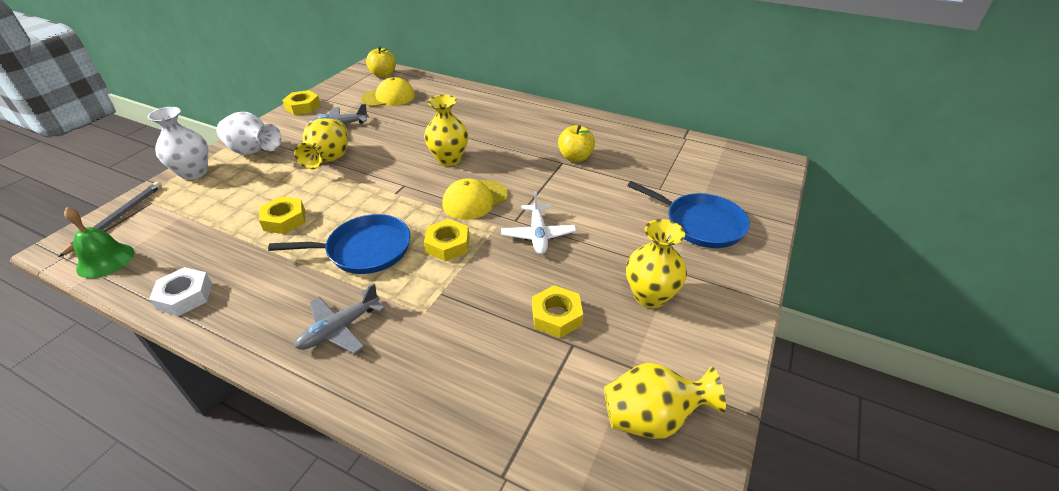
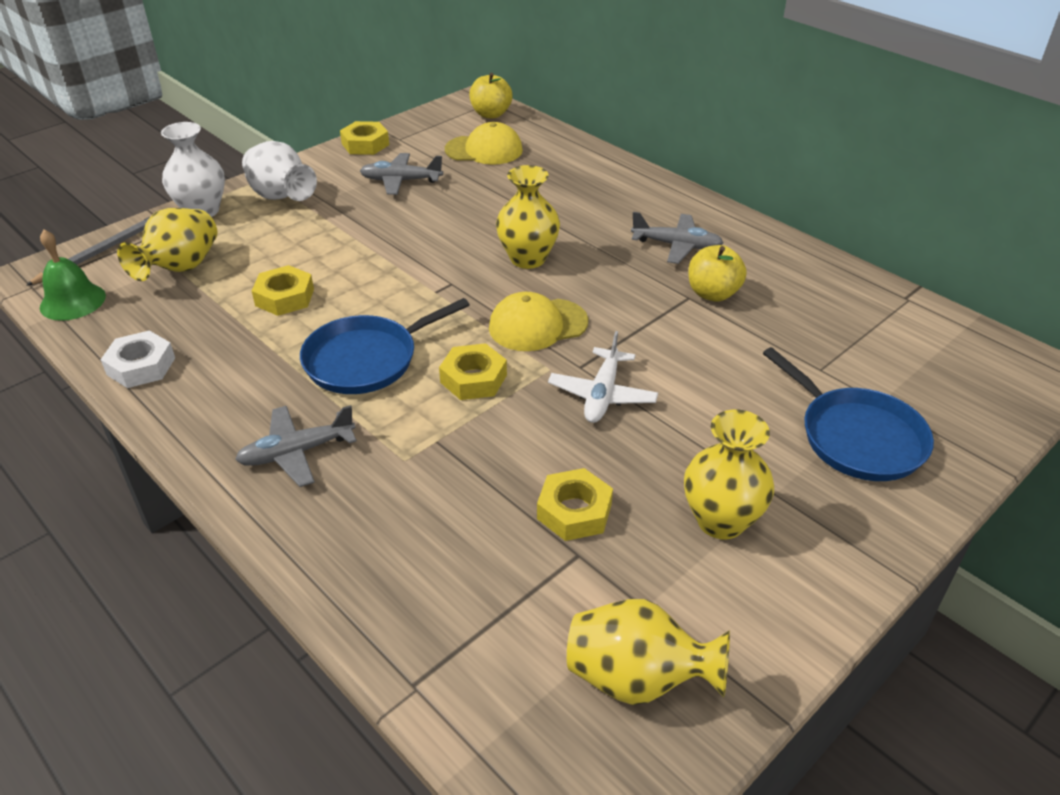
camera: 20 degrees right, 0 degrees up
blue pan [268,214,411,274] -> blue pan turned 135 degrees clockwise [300,298,469,394]
yellow vase [294,118,348,169] -> yellow vase moved to [117,208,217,281]
none -> grey plane [631,212,723,264]

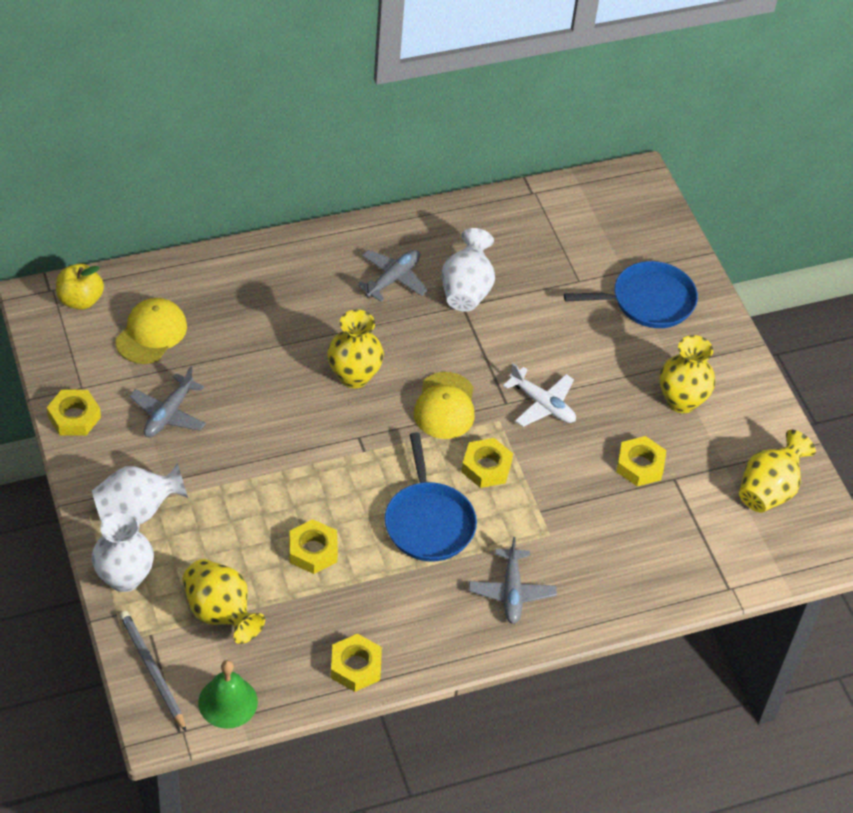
camera: 70 degrees left, 10 degrees up
white nut [101,330,175,388] -> yellow nut [331,634,382,692]
yellow apple [689,245,747,302] -> white vase [442,228,495,312]

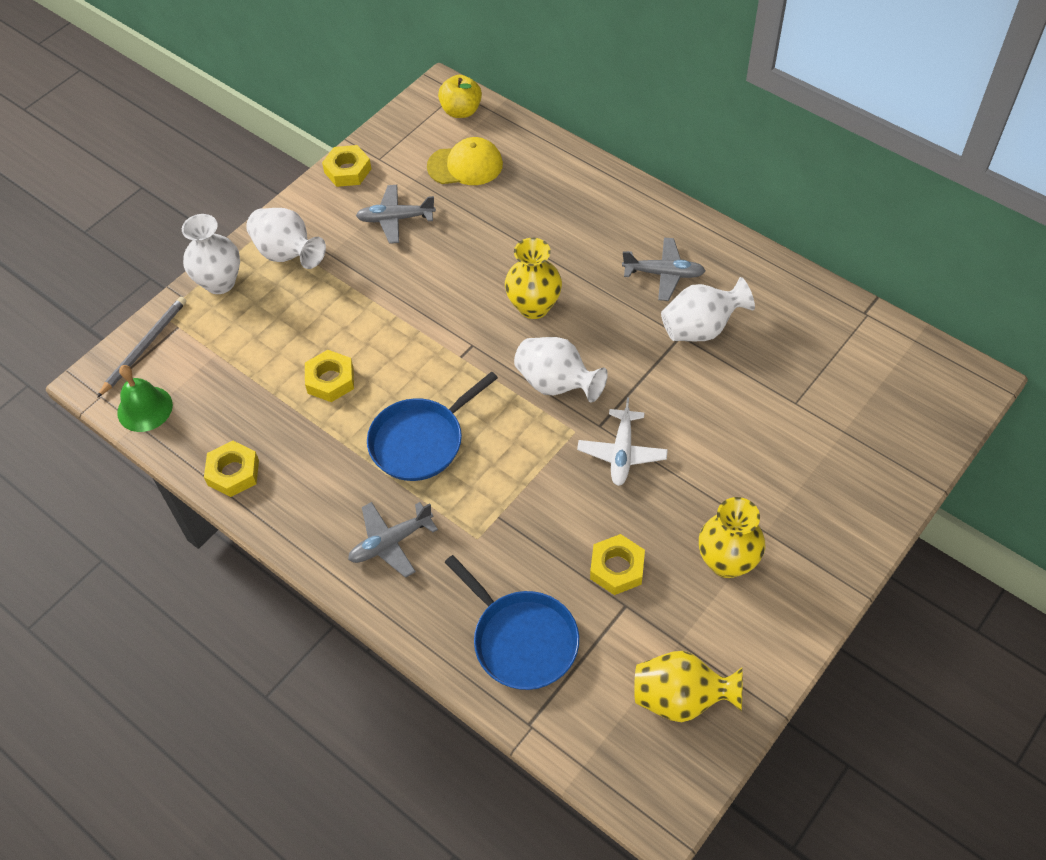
camera: 65 degrees right, 5 degrees up
yellow vase [182,559,265,644] -> none
yellow cap [414,372,475,439] -> white vase [514,337,608,403]
yellow nut [461,438,513,488] -> none
blue pan [564,261,698,328] -> blue pan moved to [445,555,579,690]

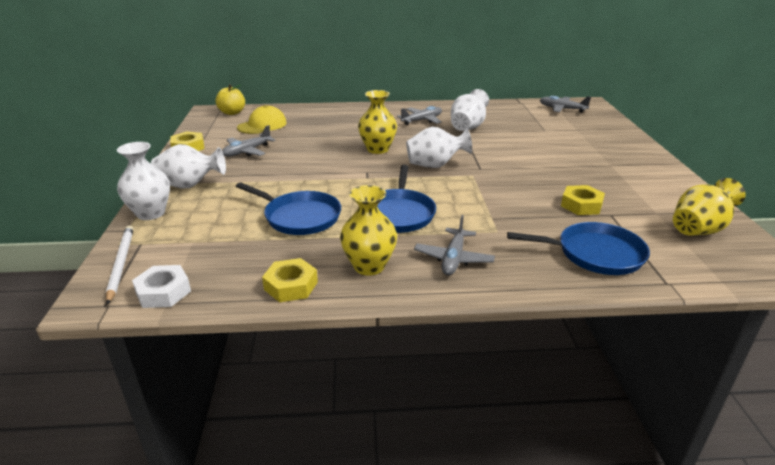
camera: 45 degrees left, 25 degrees down
grey pencil [97,297,186,398] -> white pencil [106,225,134,305]
green bell [117,365,173,432] -> white nut [132,265,191,308]
yellow nut [305,350,354,402] -> blue pan [236,182,341,235]
white plane [577,397,668,486] -> none
yellow vase [699,497,765,578] -> yellow vase moved to [340,185,397,275]
none -> grey plane [540,96,591,113]

